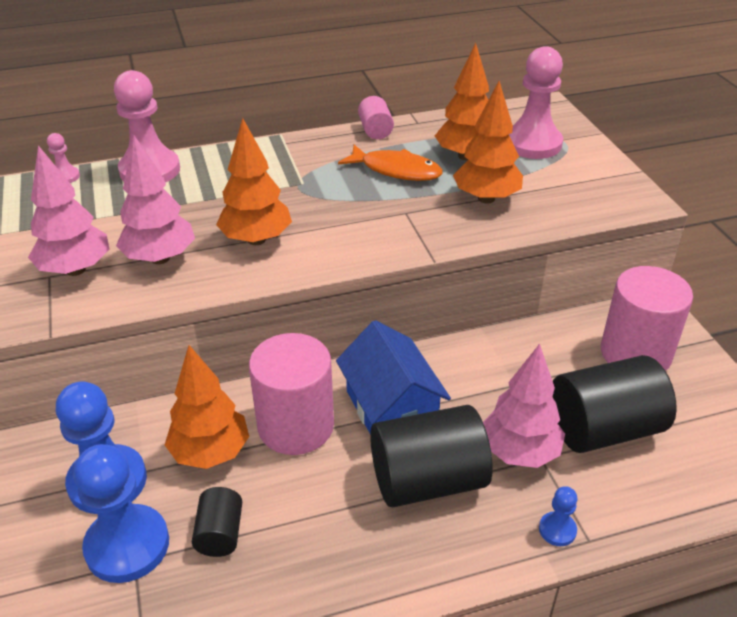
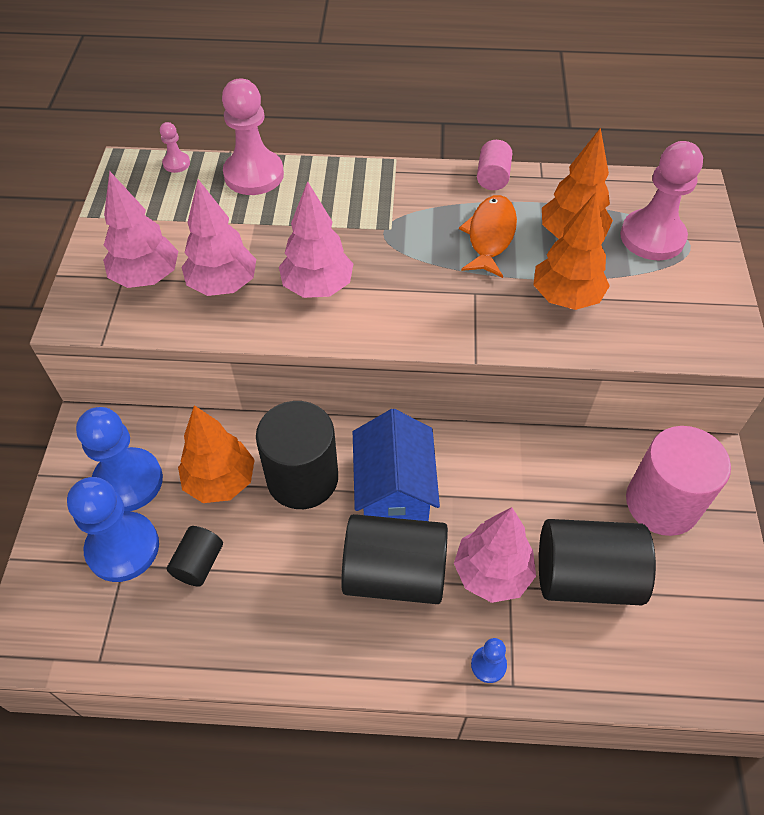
camera: 20 degrees right, 15 degrees up
orange tree [216,118,292,245] -> pink tree [279,181,353,298]
pink cylinder [249,333,334,455] -> black cylinder [256,401,338,509]
orange fish [338,145,443,181] -> orange fish turned 120 degrees counterclockwise [459,195,517,278]

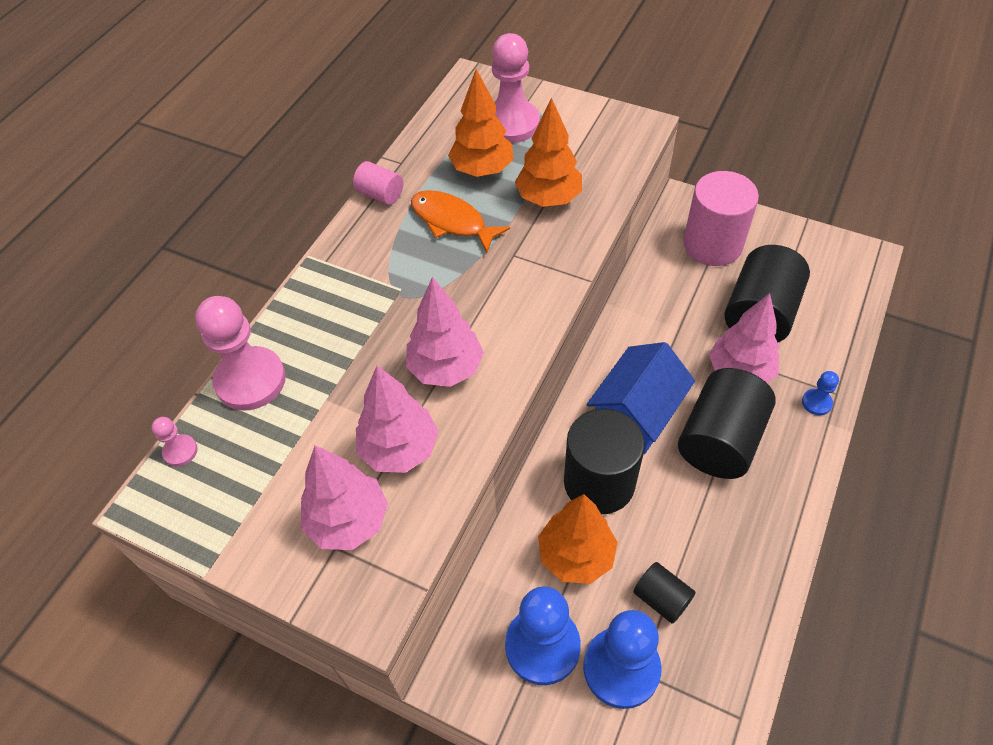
camera: 65 degrees left, 0 degrees up
blue house [353,409,440,521] -> blue house turned 75 degrees counterclockwise [587,342,695,454]

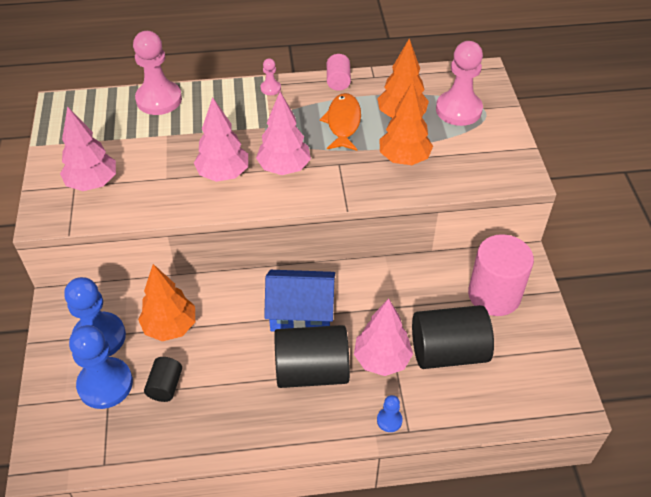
camera: 55 degrees right, 5 degrees down
pink pawn [152,417,198,467] -> pink pawn moved to [261,58,281,95]
pink tree [356,366,439,473] -> pink tree moved to [256,92,311,175]
black cylinder [564,408,645,514] -> none

